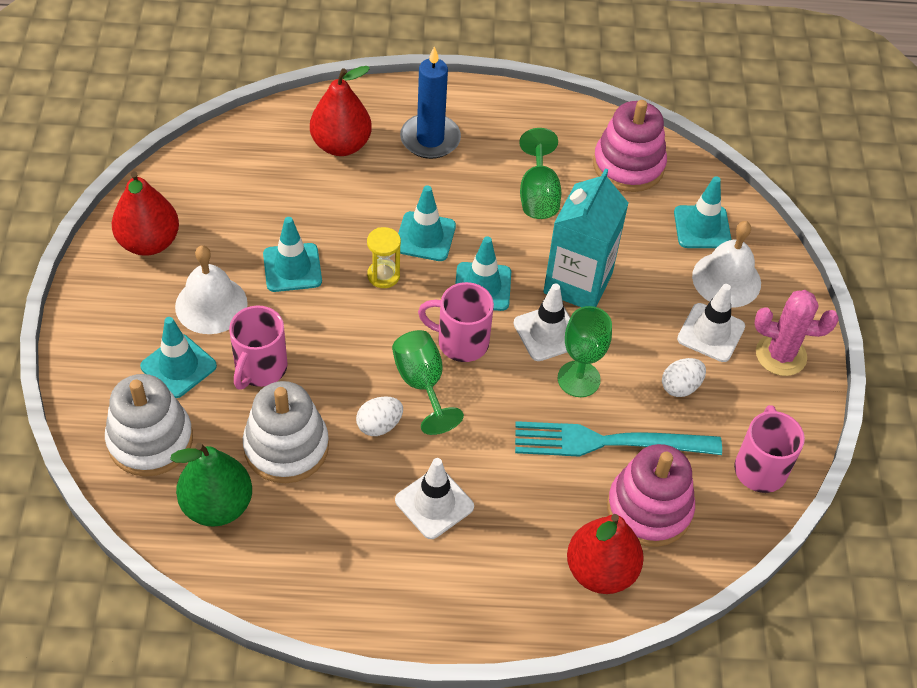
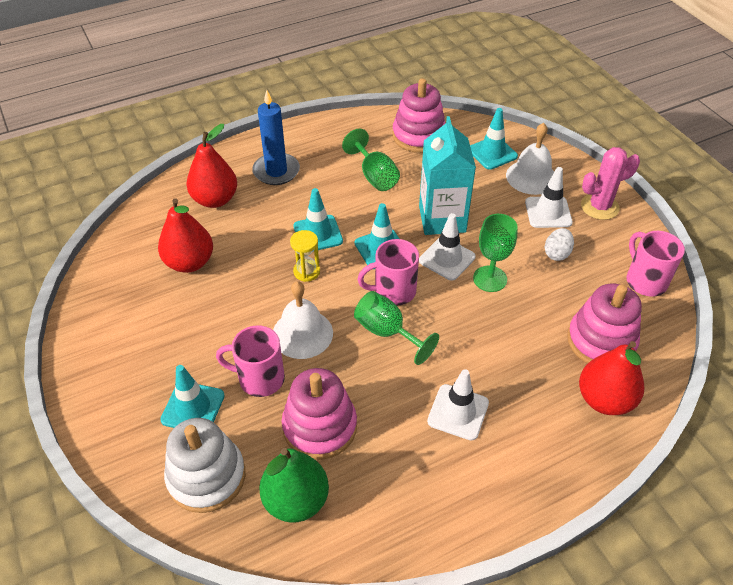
camera: 25 degrees left, 5 degrees down
red pear [112,171,179,256] -> red pear moved to [158,198,213,273]
white bell [175,245,248,334] -> white bell moved to [273,281,333,359]
pink mug [229,306,288,390] -> pink mug turned 105 degrees clockwise [216,325,285,397]
white stacking toy [243,381,329,483] -> pink stacking toy [282,368,357,460]
turquoise traffic cone [263,217,322,292] -> none
white egg [356,396,403,436] -> none
turquoise fork [515,421,722,457] -> none

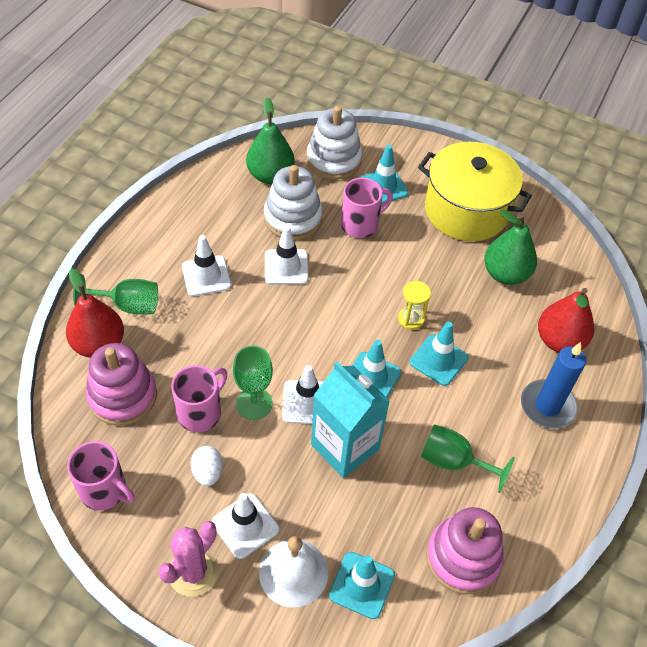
camera: 140 degrees right, 5 degrees up
red pear [158,198,213,273] -> green pear [484,209,537,285]
white bell [273,281,333,359] -> none
pink stacking toy [282,368,357,460] -> white stacking toy [264,165,323,240]
green goblet [354,291,439,365] -> green goblet moved to [73,274,158,315]
pink mug [357,239,419,306] -> pink mug moved to [171,365,227,432]
none -> white traffic cone [265,226,309,285]
none -> yellow pot [418,142,532,241]

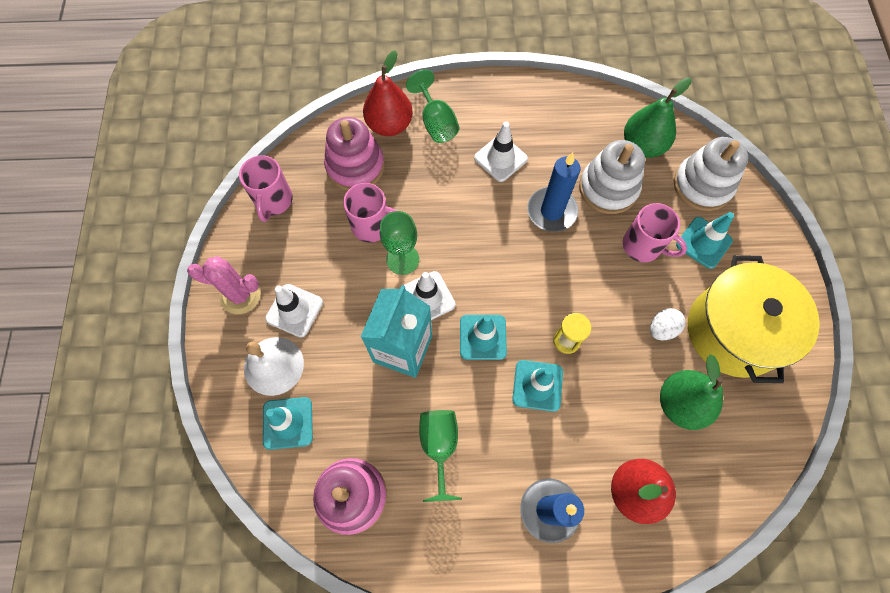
camera: 65 degrees right, 15 degrees up
white egg [191,446,223,486] -> white egg moved to [650,308,686,340]
white traffic cone [265,226,309,285] -> blue candle [527,152,580,232]

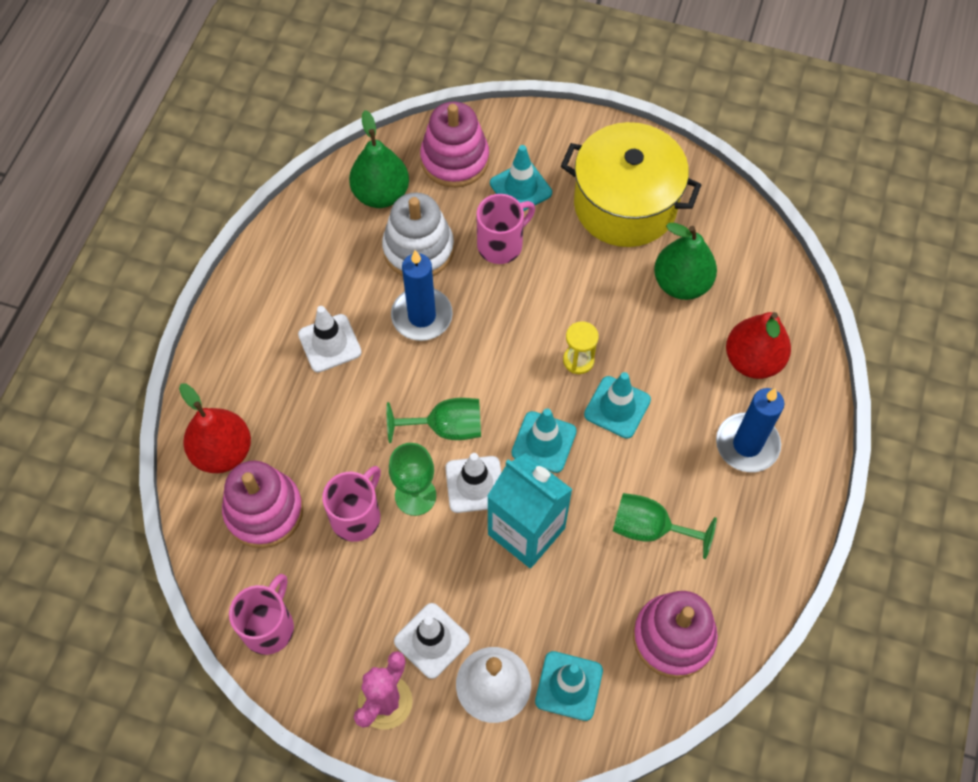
camera: 70 degrees left, 5 degrees down
pink mug [239,155,293,222] -> pink mug turned 90 degrees counterclockwise [229,574,294,655]
green goblet [406,69,460,143] -> green goblet moved to [387,398,481,443]
white egg [650,308,686,340] -> none
white stacking toy [674,137,748,211] -> pink stacking toy [420,102,489,188]

